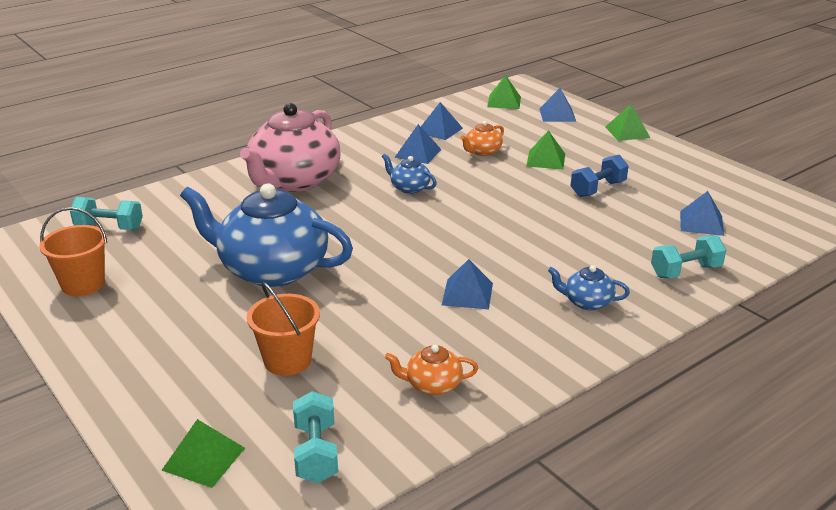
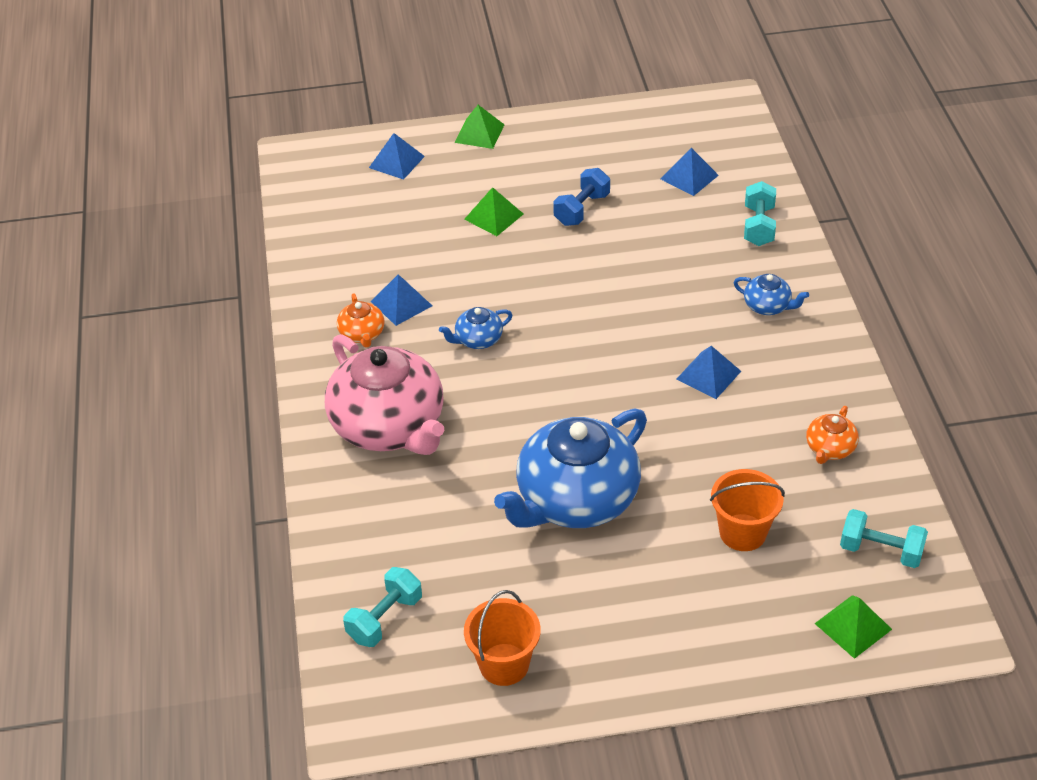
camera: 60 degrees left, 15 degrees up
blue pyramid [421,102,463,140] -> none
orange teapot [461,121,504,156] -> orange teapot moved to [337,293,385,348]
green pyramid [487,75,521,109] -> none
blue teapot [548,265,630,311] -> blue teapot turned 105 degrees counterclockwise [733,274,809,315]
blue dumbbell [571,155,629,197] -> blue dumbbell turned 45 degrees clockwise [553,168,610,226]

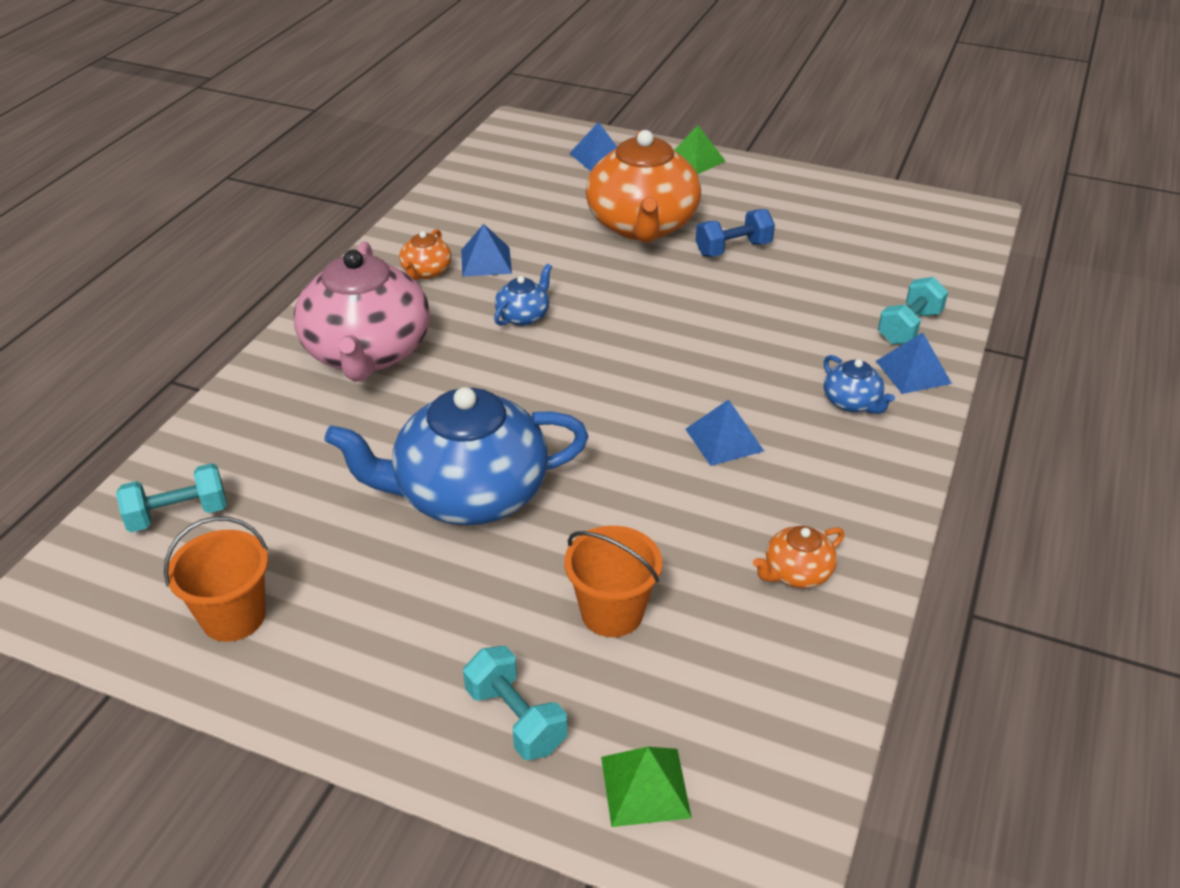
camera: 30 degrees right, 5 degrees down
blue teapot [439,307,512,349] -> blue teapot turned 120 degrees clockwise [494,264,552,326]
green pyramid [464,187,523,236] -> orange teapot [586,130,701,242]
blue pyramid [661,148,719,196] -> blue pyramid moved to [876,333,952,394]
turquoise dumbbell [840,509,928,568] -> turquoise dumbbell moved to [463,646,567,760]

